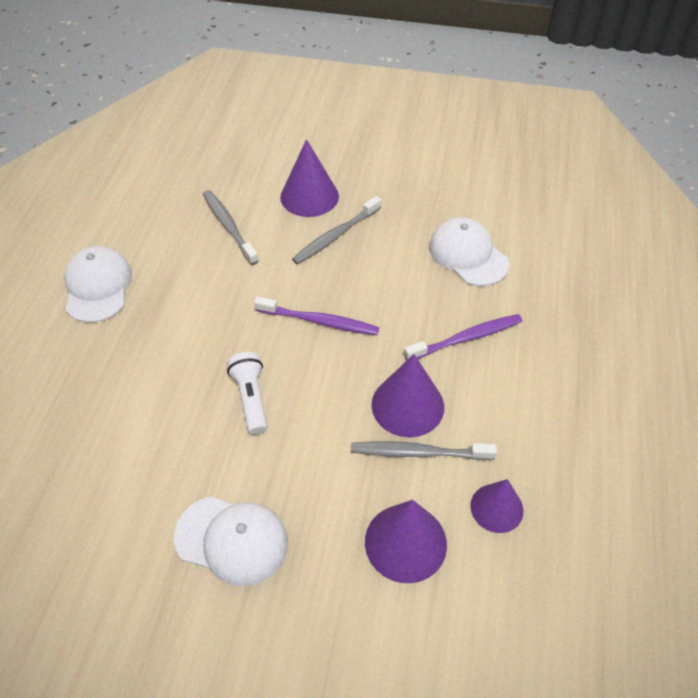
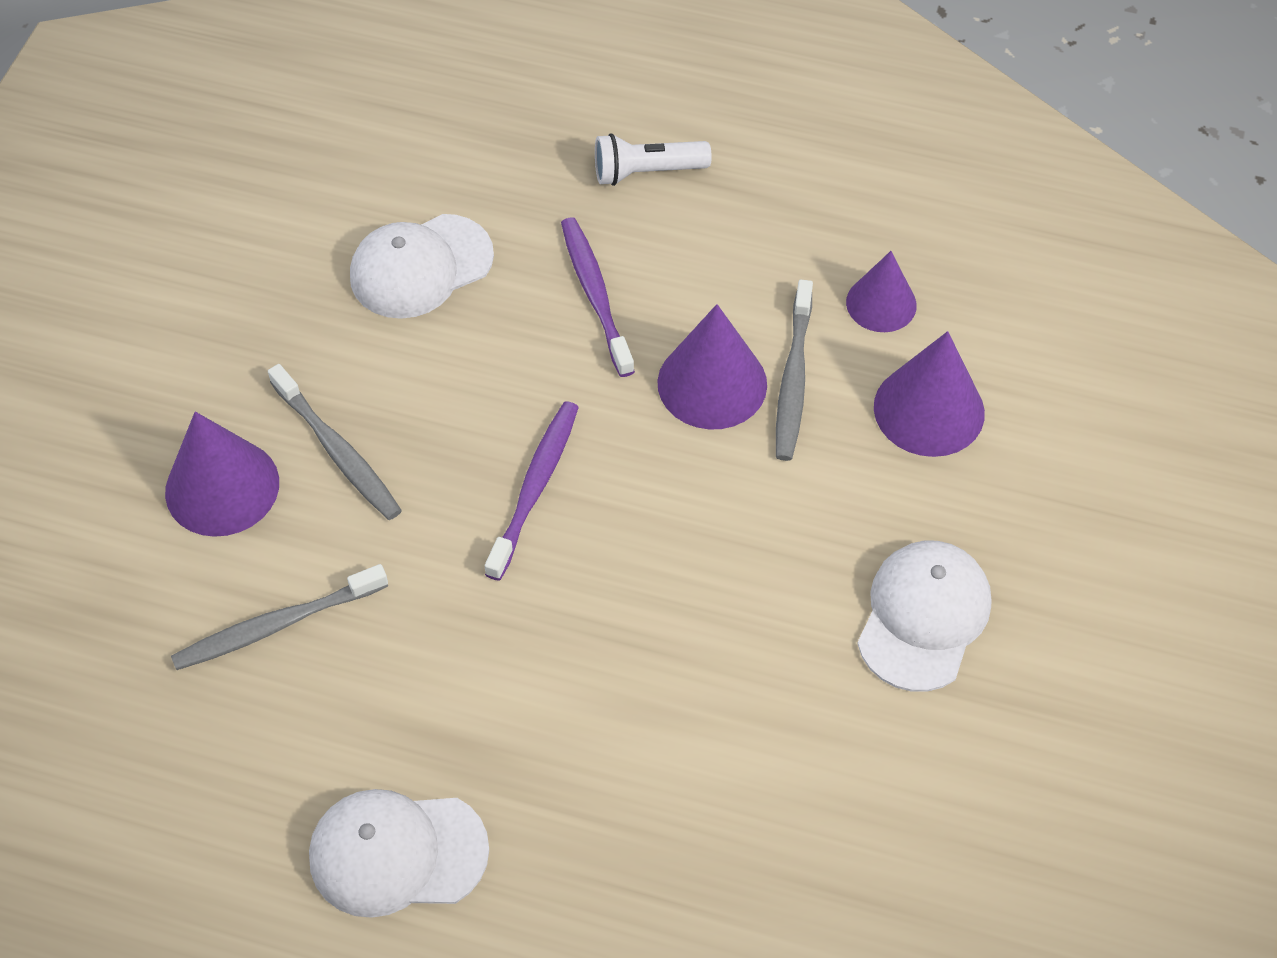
camera: 85 degrees left, 5 degrees up
white flashlight [227,352,267,435] -> white flashlight moved to [595,133,712,186]

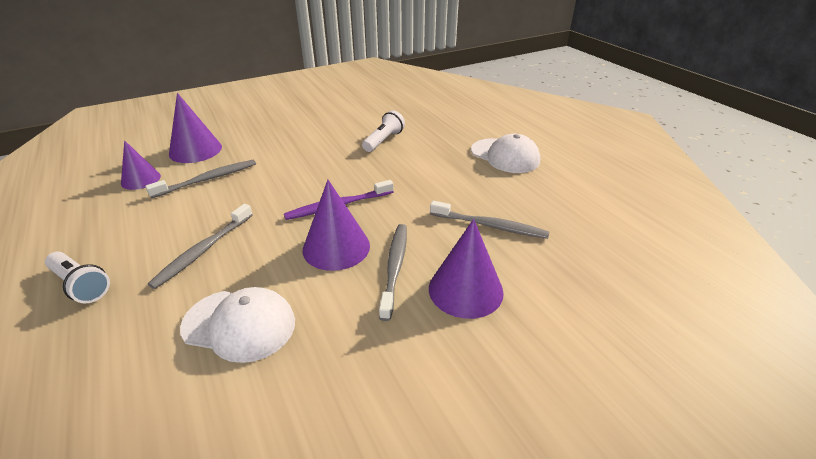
camera: 135 degrees left, 20 degrees down
purple toothbrush [561,217,635,377] -> grey toothbrush [148,204,253,289]
purple cone [658,304,767,430] -> purple cone moved to [303,180,370,271]
white cap [857,541,991,692] -> none
none -> white flashlight [362,110,405,152]

